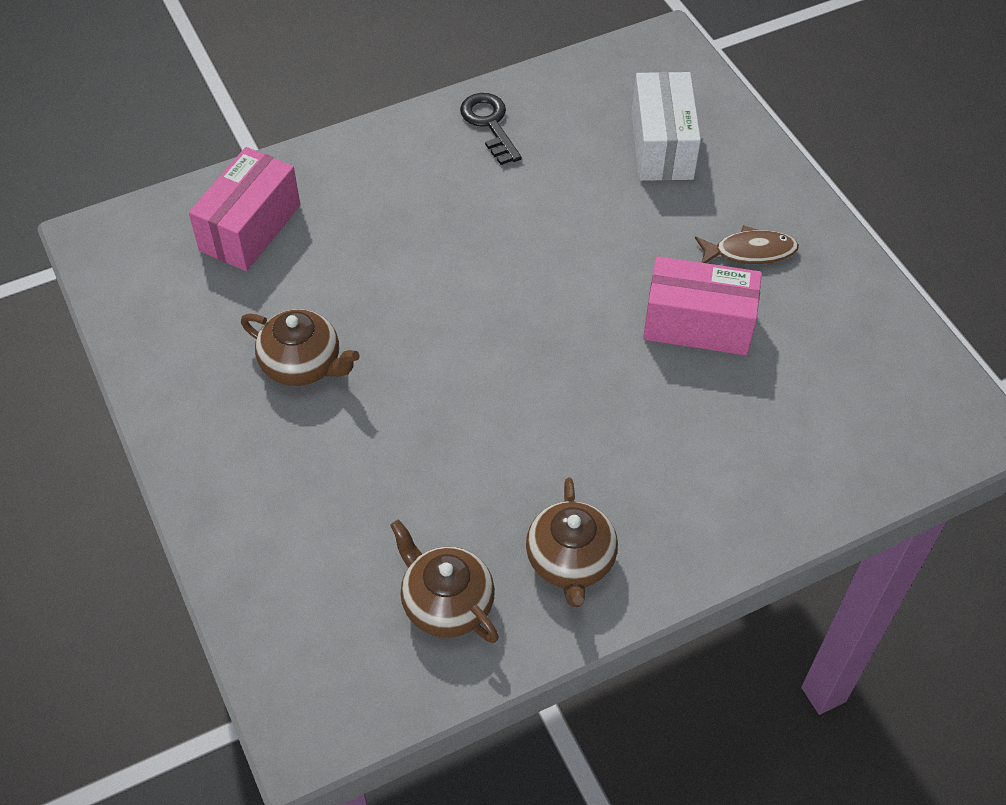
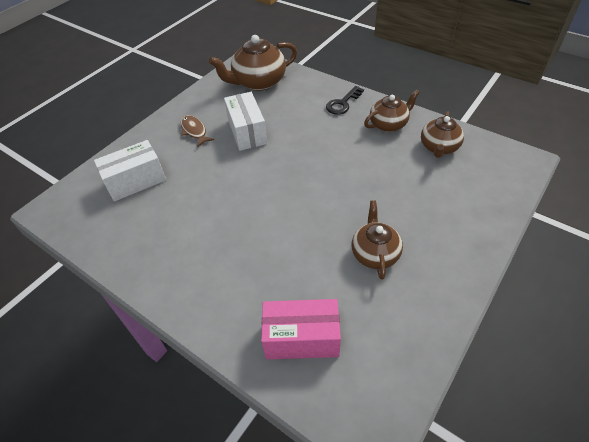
camera: 115 degrees left, 5 degrees down
black key [460,93,522,165] -> black key moved to [326,86,364,115]
pink box [643,256,762,355] -> white box [224,92,267,151]
none -> brown teapot [209,35,297,91]

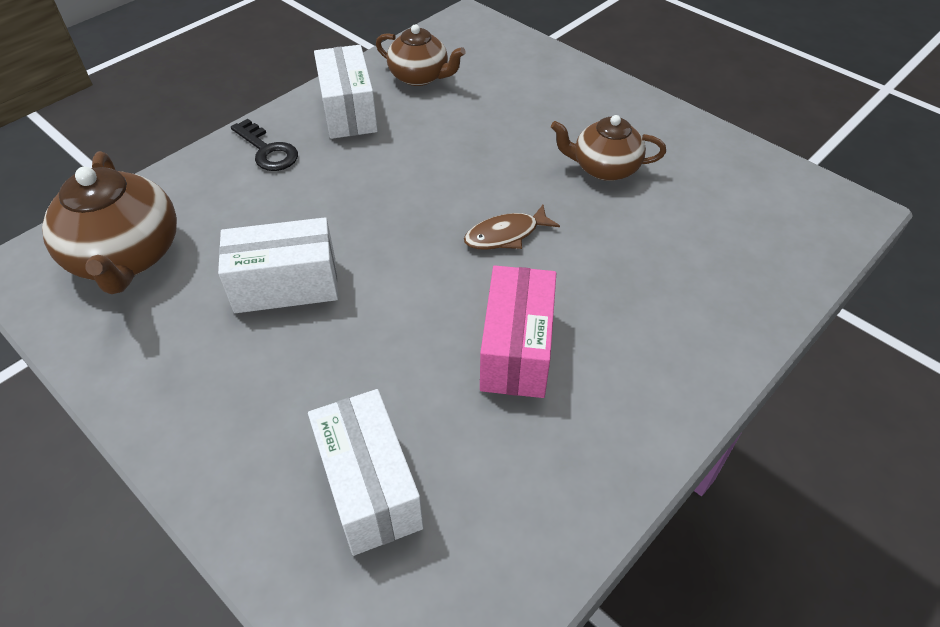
camera: 85 degrees left, 0 degrees up
brown fish [181,115,214,147] -> brown fish moved to [464,205,560,250]
pink box [261,299,341,359] -> pink box moved to [480,265,556,398]
brown teapot [364,90,420,132] -> white box [314,45,378,139]

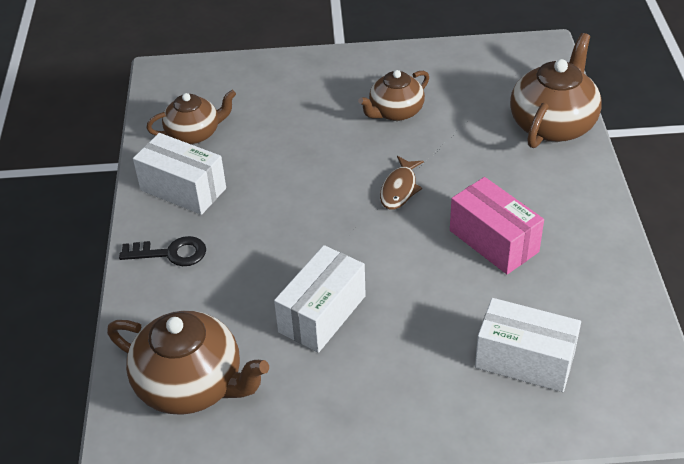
camera: 45 degrees left, 5 degrees down
none -> brown teapot [510,33,602,148]

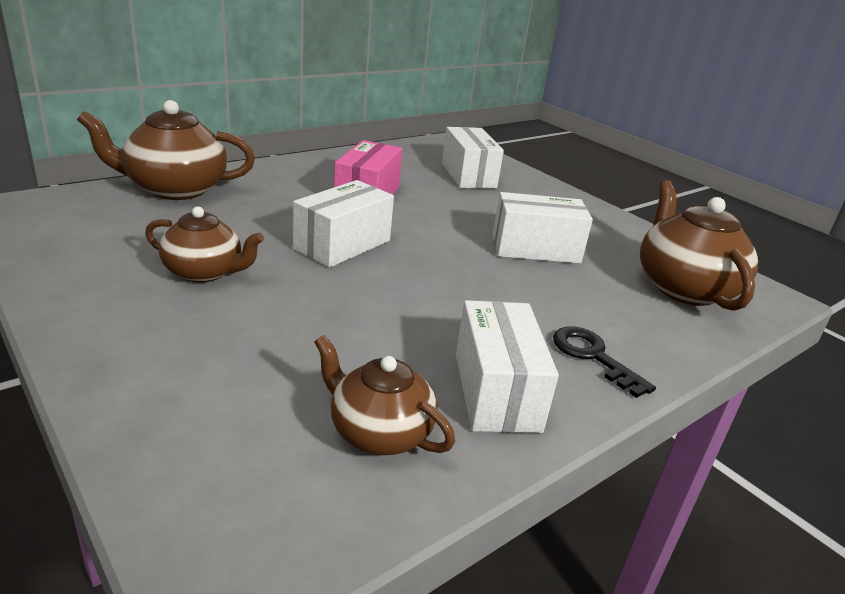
camera: 130 degrees left, 15 degrees down
brown fish [380,156,424,210] -> white box [293,180,394,268]

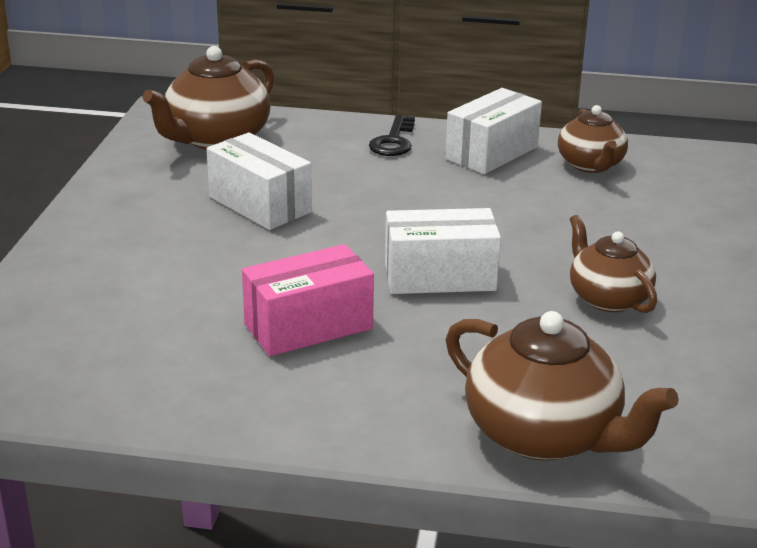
camera: 130 degrees left, 0 degrees up
white box [442,127,504,188] -> none

